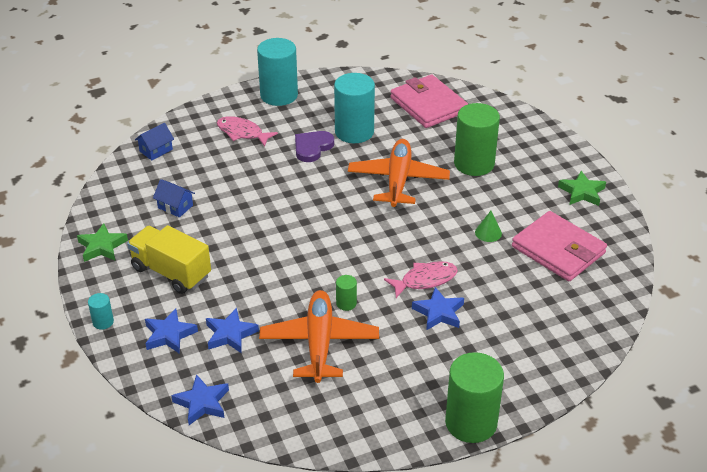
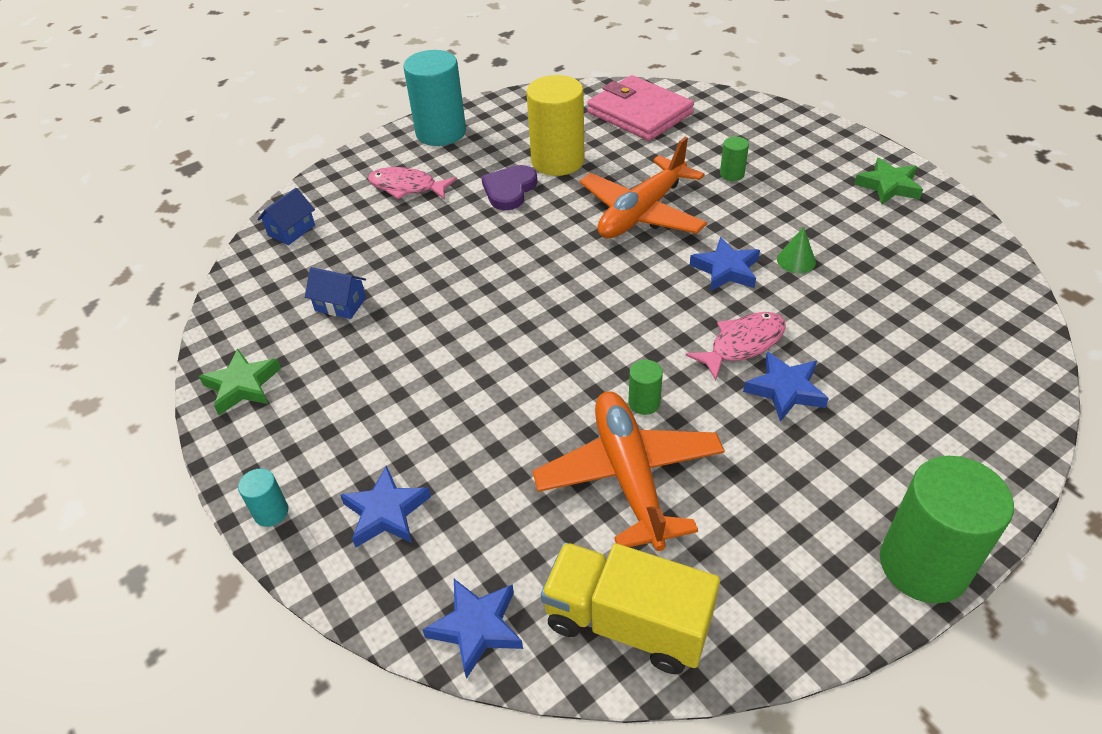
camera: 10 degrees left, 5 degrees up
yellow truck [127,225,211,294] -> yellow truck moved to [541,542,720,674]
blue star [206,308,259,354] -> blue star moved to [690,237,760,291]
turquoise cylinder [334,73,375,143] -> yellow cylinder [527,75,585,176]
orange plane [348,139,450,207] -> orange plane turned 135 degrees counterclockwise [580,137,707,238]
green cylinder [454,103,500,176] -> green cylinder [720,136,749,181], size x0.44
pink wallet [512,211,607,281] -> none

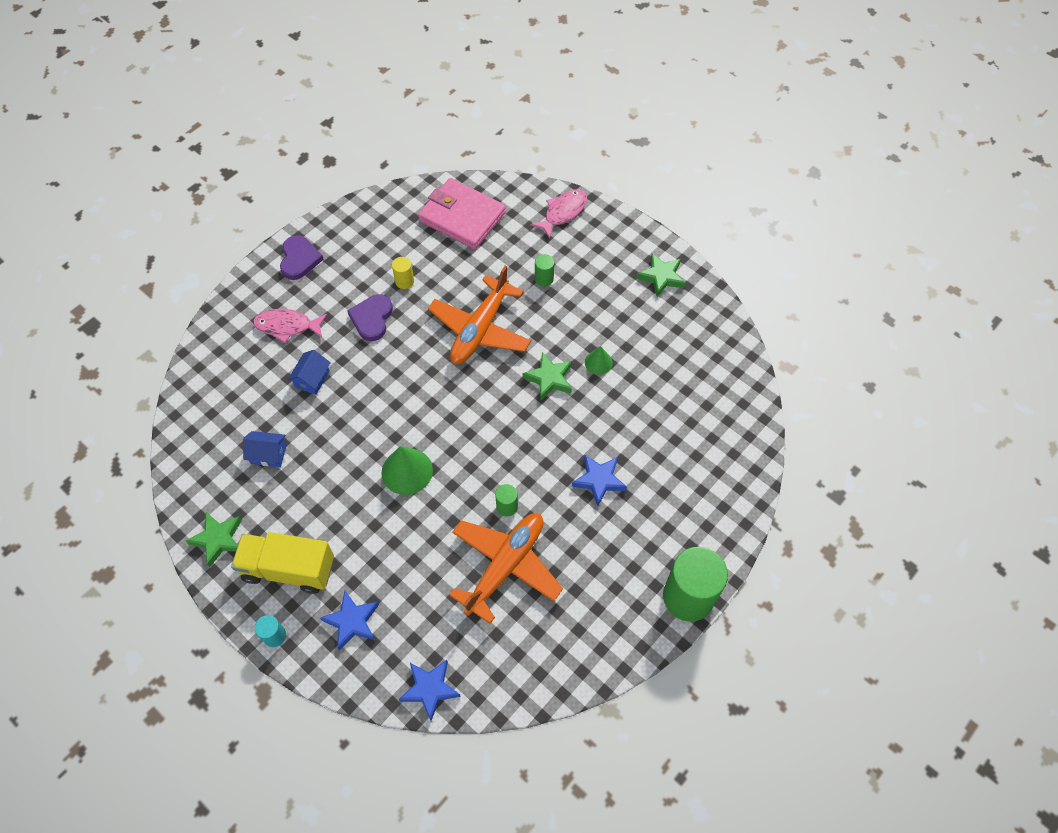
camera: 15 degrees left, 15 degrees up
blue house [257,188,315,245] -> blue house moved to [288,350,331,395]
turquoise cylinder [403,50,466,146] -> purple heart [280,235,324,280]
yellow cylinder [527,75,585,176] -> yellow cylinder [392,257,414,289], size x0.44
orange plane [533,392,725,551] -> orange plane turned 60 degrees clockwise [449,513,563,624]
yellow truck [541,542,720,674] -> yellow truck moved to [231,532,334,594]
pink fish [686,312,786,381] -> pink fish moved to [530,190,587,239]
blue star [690,237,760,291] -> green star [523,352,572,401]
none -> green cone [382,446,433,495]

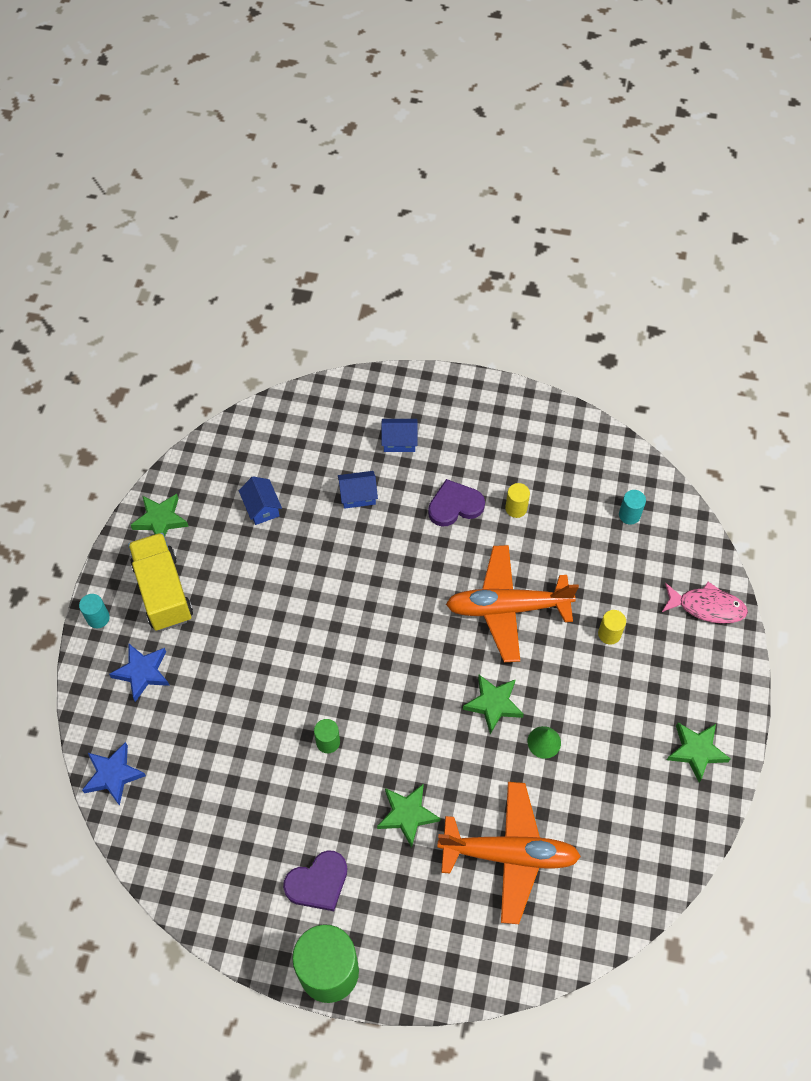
camera: 60 degrees right, 0 degrees up
pink fish [253,309,327,343] -> blue house [381,419,417,452]
purple heart [280,235,324,280] -> purple heart moved to [283,850,347,911]
green cone [382,446,433,495] -> none
pink wallet [418,178,506,250] -> turquoise cylinder [619,490,646,525]
orange plane [449,513,563,624] -> orange plane moved to [437,782,581,924]
green cylinder [535,254,554,287] -> yellow cylinder [598,610,626,645]
blue star [572,454,627,506] -> green star [377,783,440,848]

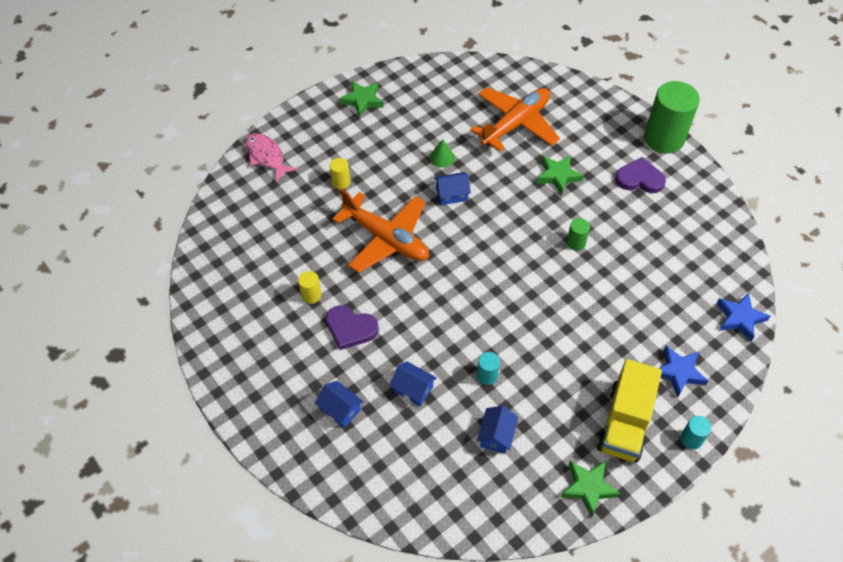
camera: 140 degrees left, 5 degrees down
orange plane [437,782,581,924] -> orange plane turned 90 degrees clockwise [470,87,560,151]
green star [463,675,524,734] -> blue house [434,172,471,205]
turquoise cylinder [619,490,646,525] -> turquoise cylinder moved to [477,352,500,385]

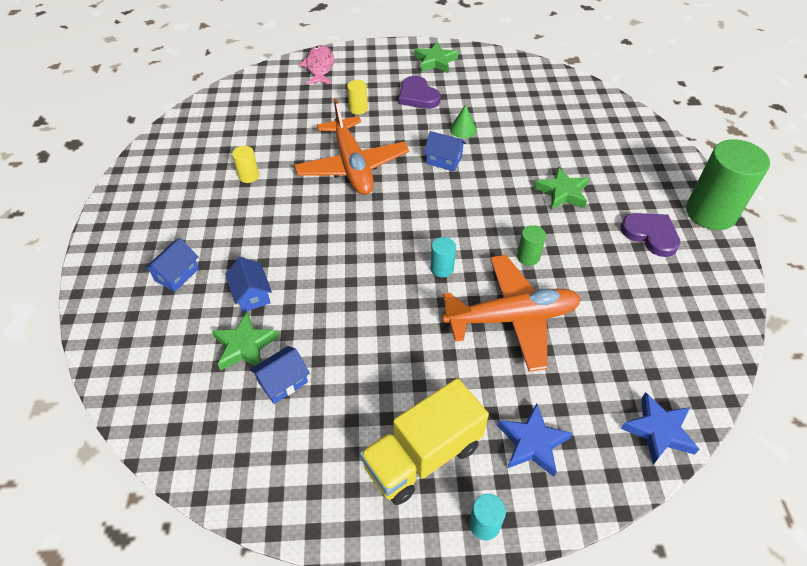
camera: 35 degrees right, 5 degrees down
blue house [315,381,364,428] -> blue house turned 45 degrees clockwise [144,238,199,292]
purple heart [326,305,379,350] -> purple heart moved to [399,76,441,109]
orange plane [470,87,560,151] -> orange plane moved to [442,255,581,372]
turquoise cylinder [477,352,500,385] -> turquoise cylinder moved to [431,237,456,277]
green star [561,461,621,518] -> green star moved to [212,311,279,371]

